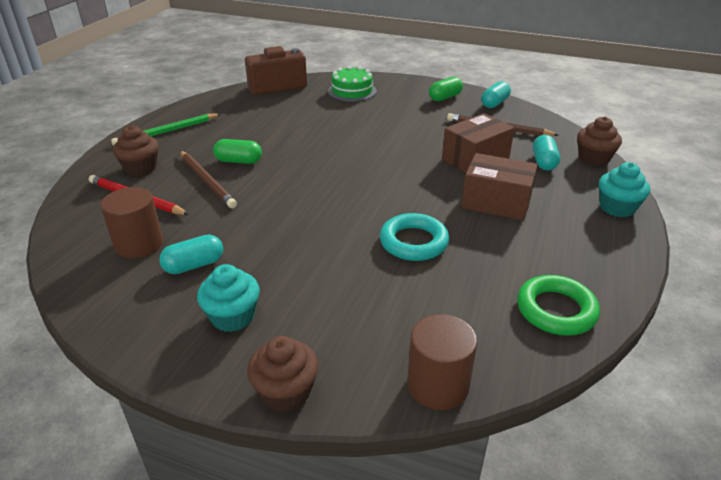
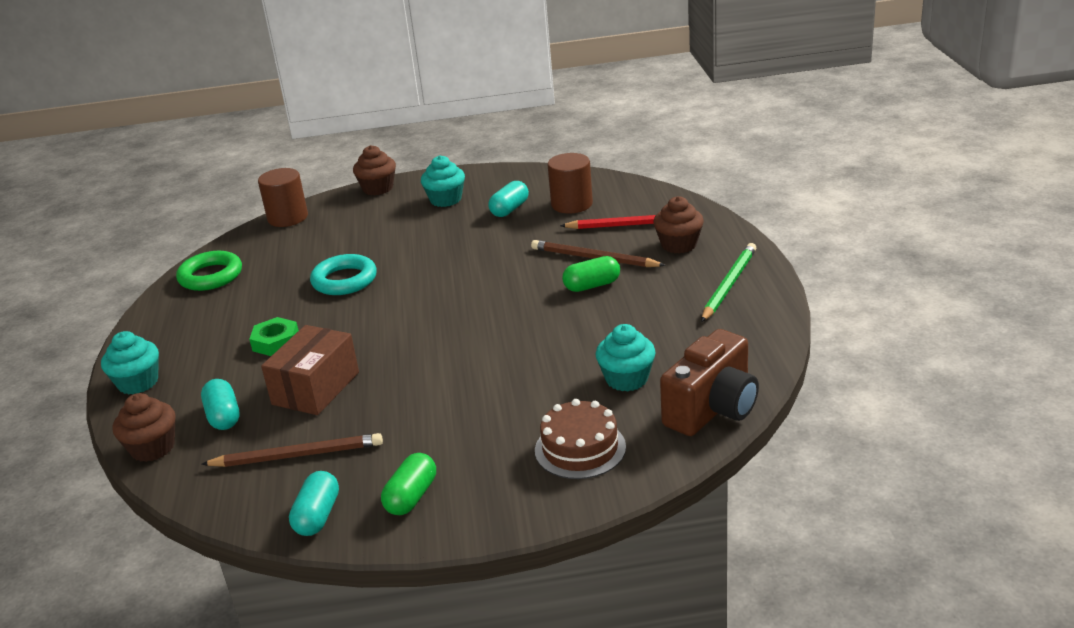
camera: 155 degrees right, 5 degrees down
green cake [328,66,377,102] -> brown cake [535,399,626,479]
brown box [461,153,538,221] -> green nut [249,317,299,356]
none -> turquoise cupcake [596,324,656,392]

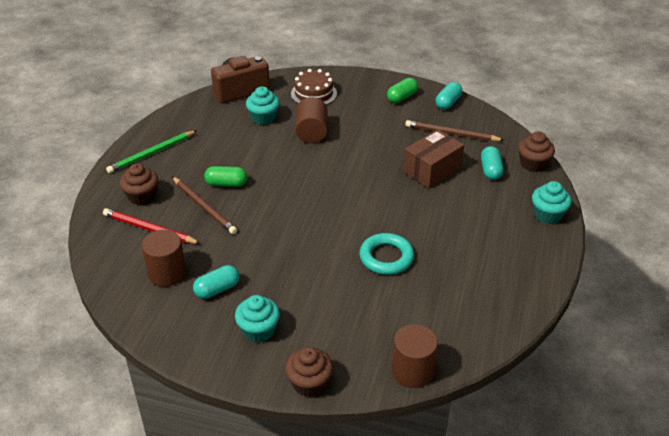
camera: 160 degrees left, 10 degrees up
green ring [176,251,242,291] -> none
green nut [249,317,299,356] -> none
none -> brown cylinder [295,97,327,143]

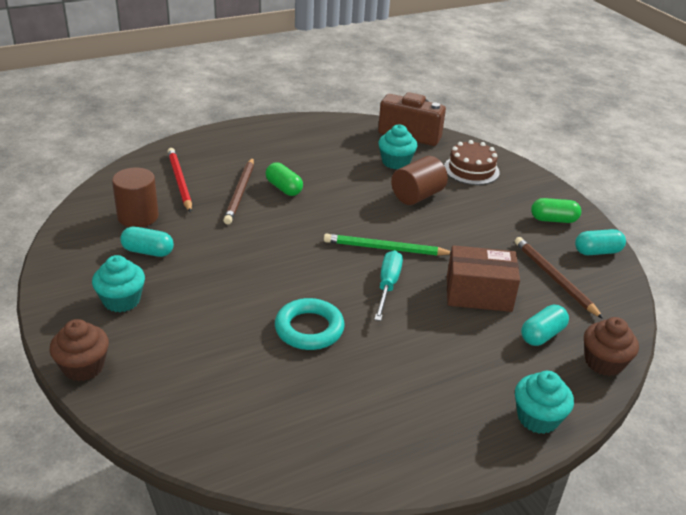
camera: 45 degrees right, 5 degrees down
green pencil [106,130,197,173] -> green pencil moved to [324,234,451,256]
brown cupcake [120,163,158,205] -> none
brown cylinder [392,324,438,388] -> none
none -> turquoise screwdriver [374,250,403,321]

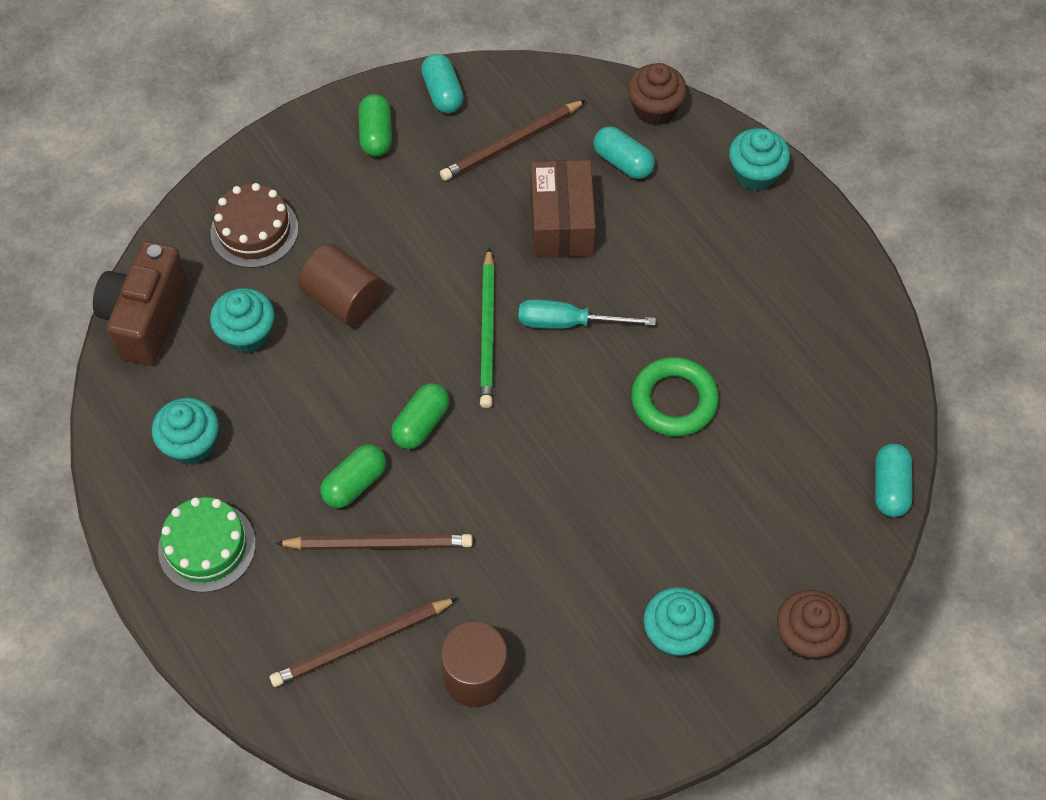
camera: 95 degrees left, 25 degrees up
turquoise capsule [120,227,174,257] -> turquoise capsule moved to [875,444,913,517]
red pencil [167,148,192,213] -> brown pencil [270,598,458,687]
turquoise ring [275,298,345,350] -> green ring [631,357,719,437]
none -> turquoise cupcake [152,398,219,465]
none -> green cake [158,497,256,593]
none -> green capsule [391,383,450,449]

